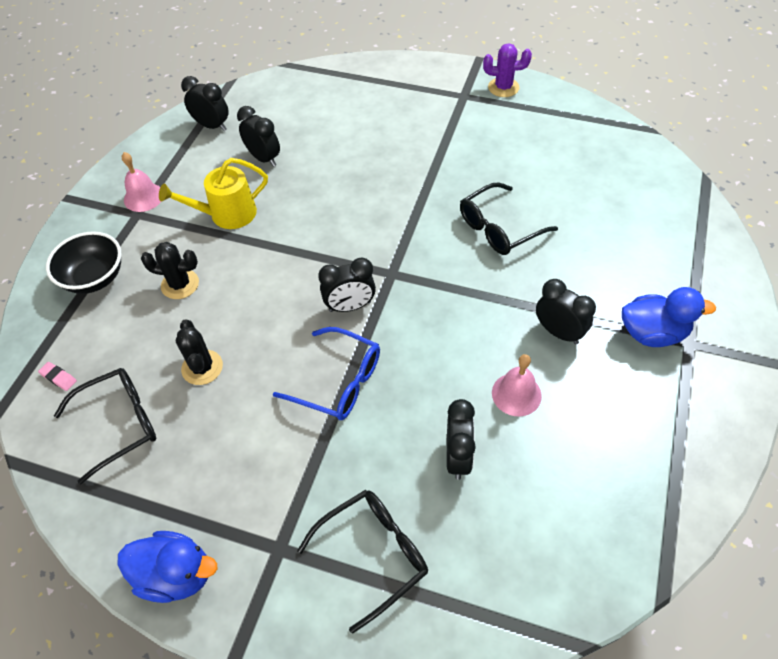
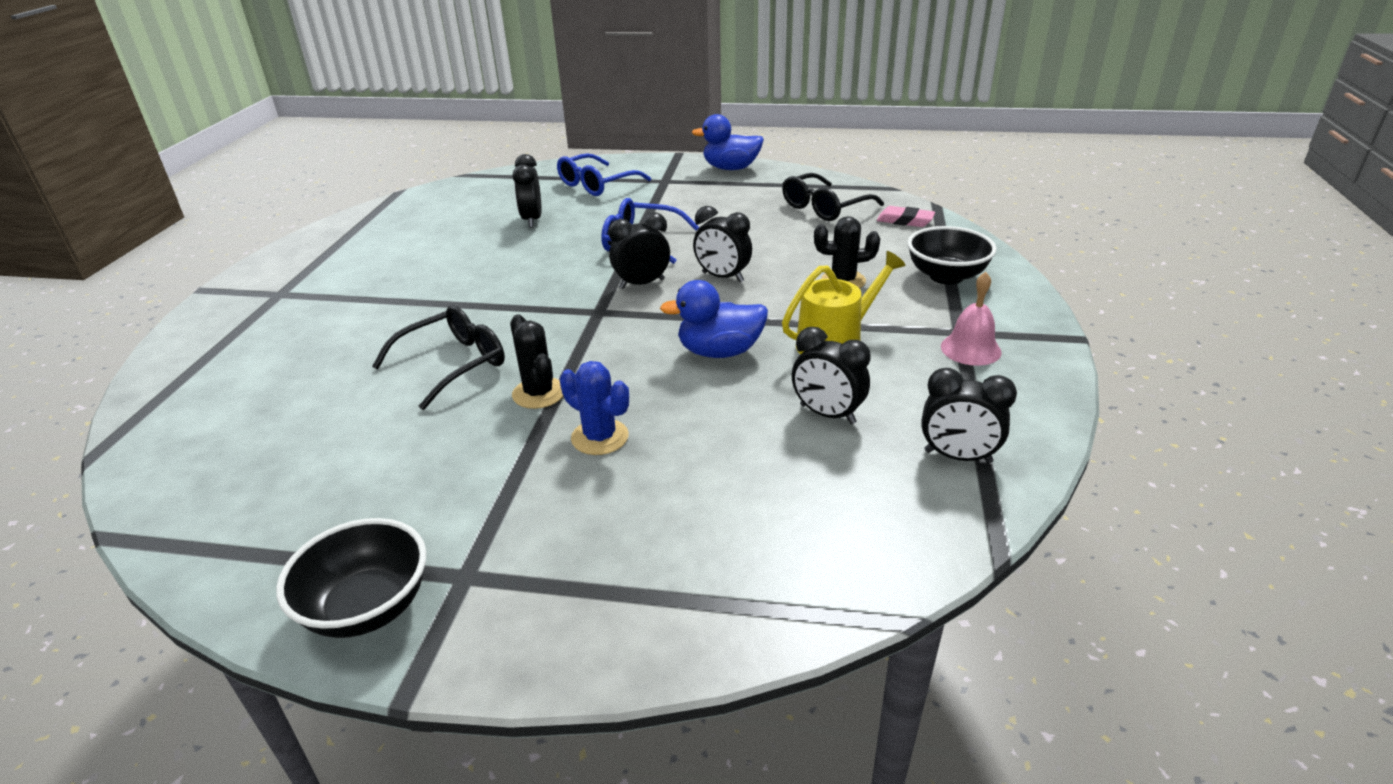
camera: 170 degrees right, 20 degrees down
pink eraser [38,362,77,391] -> pink eraser [877,206,935,227], size x1.54
black cactus [176,319,223,385] -> black cactus moved to [510,315,563,409]
black glasses [297,490,428,634] -> blue glasses [557,153,651,196]
purple cactus [483,43,532,97] -> black bowl [276,518,427,638]
pink bell [492,354,542,417] -> none
black clock [536,279,596,344] -> black clock moved to [693,206,752,282]
blue duck [622,287,716,347] -> blue duck moved to [660,280,768,358]
none -> blue cactus [560,361,629,455]

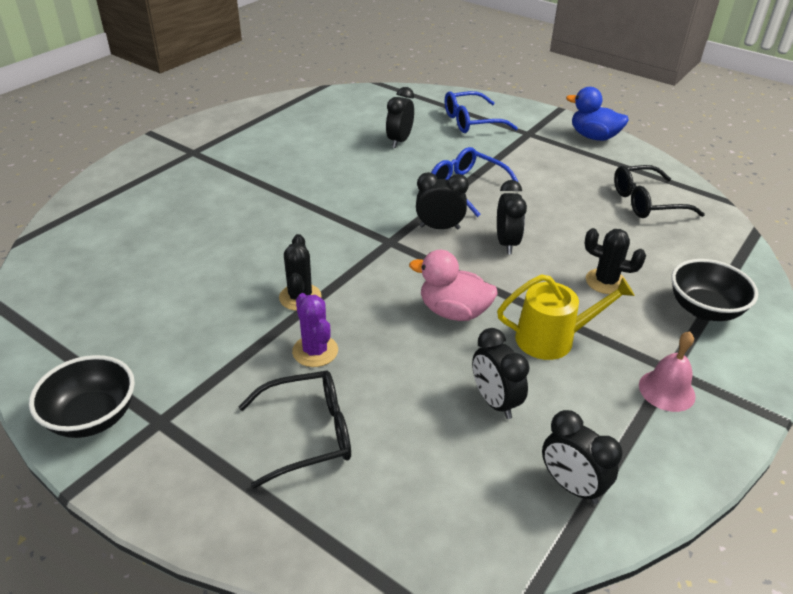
camera: 25 degrees right, 5 degrees up
black glasses [372,305,505,410] -> black glasses moved to [238,370,351,489]
blue cactus [560,361,629,455] -> purple cactus [292,293,338,367]
blue duck [660,280,768,358] -> pink duck [409,250,498,321]
black clock [693,206,752,282] -> black clock turned 150 degrees counterclockwise [497,180,527,254]
pink eraser [877,206,935,227] -> none

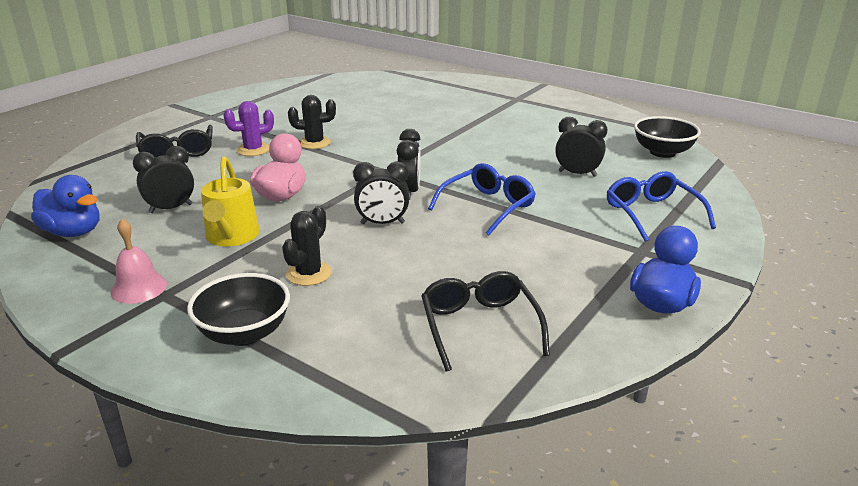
camera: 90 degrees right, 10 degrees down
black bowl [29,355,135,438] -> black bowl moved to [634,116,701,158]
black clock [542,410,623,504] -> blue duck [31,175,99,237]

